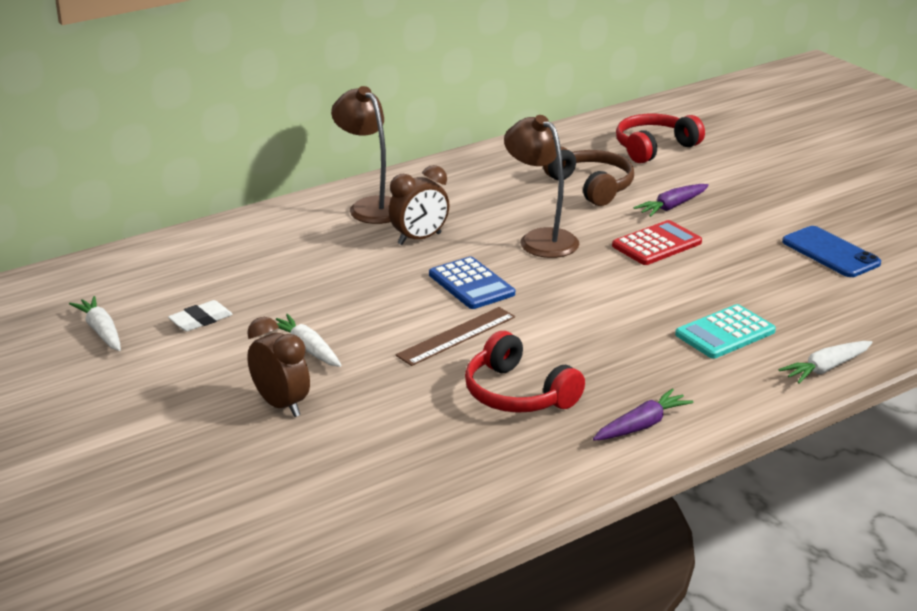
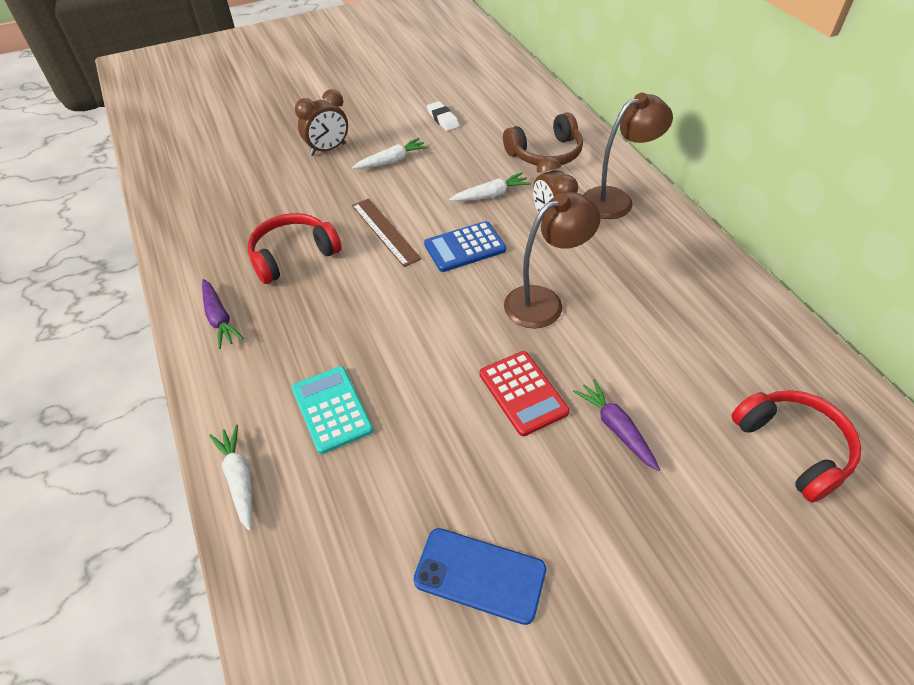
camera: 100 degrees right, 20 degrees up
white carrot [69,296,121,351] -> white carrot moved to [449,172,531,201]
brown headphones [543,146,634,206] -> brown headphones moved to [503,112,583,166]
blue phone [782,226,881,277] -> blue phone turned 45 degrees clockwise [413,528,546,625]

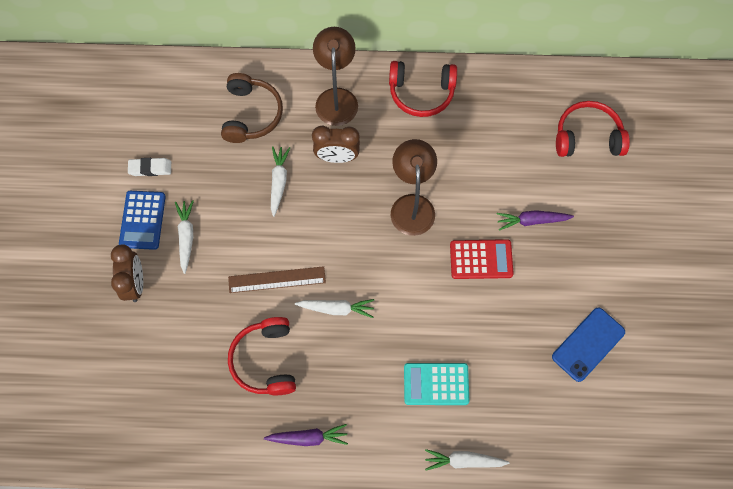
camera: 65 degrees left, 20 degrees up
blue calculator [424,221,506,272] -> blue calculator moved to [119,191,166,250]
none -> white carrot [295,299,374,318]
none -> red headphones [389,61,457,117]

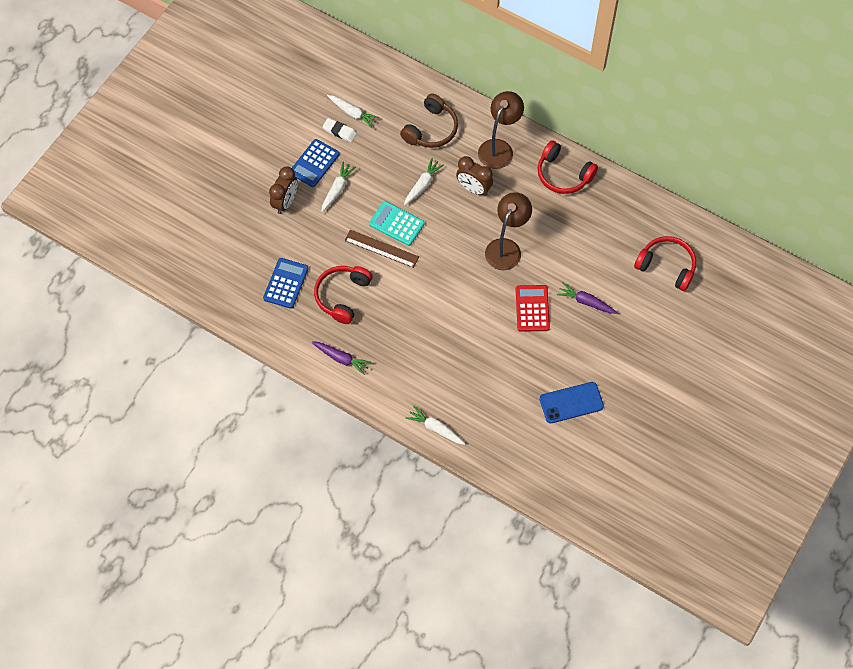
camera: 30 degrees right, 5 degrees down
white carrot [295,299,374,318] -> white carrot moved to [327,95,380,128]
turquoise calculator [404,363,469,405] -> turquoise calculator moved to [369,201,425,246]
red calculator [450,239,514,279] -> red calculator turned 120 degrees counterclockwise [516,285,550,332]
none -> blue calculator [263,258,309,309]

